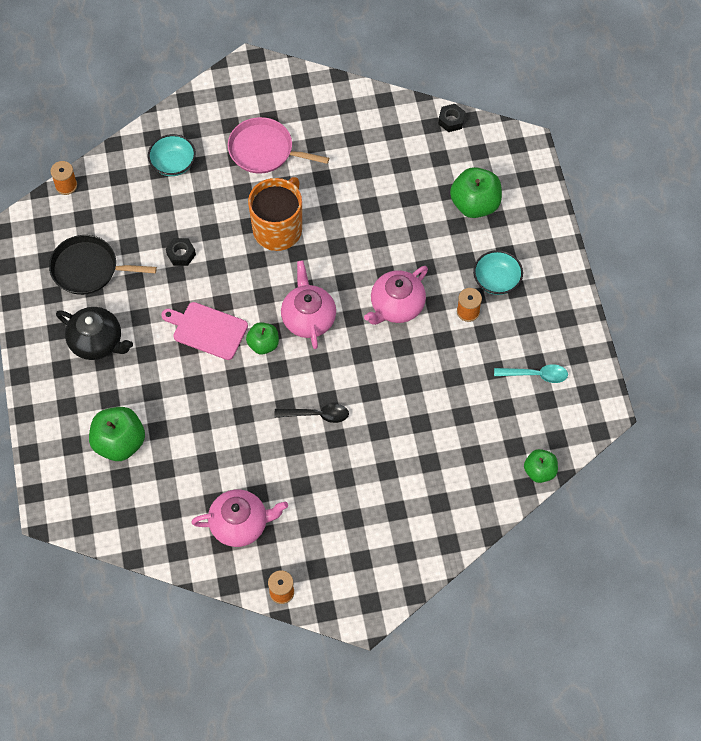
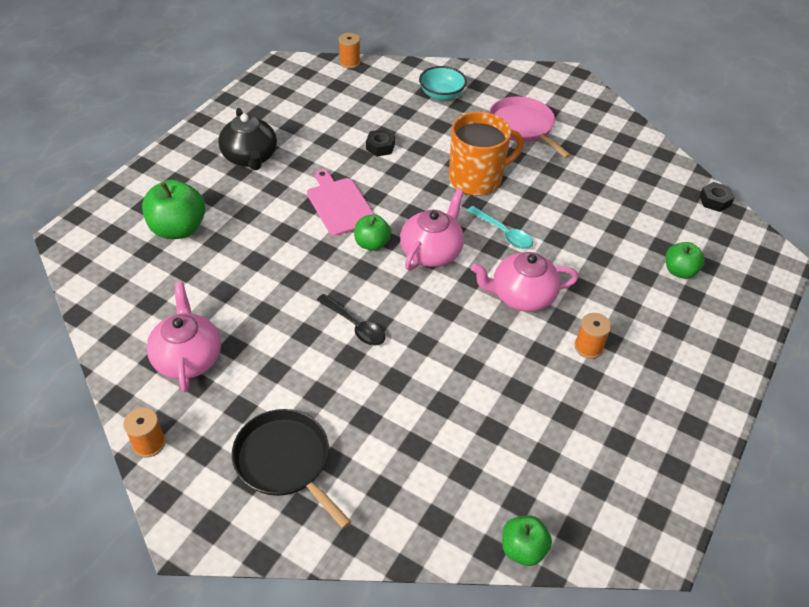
camera: 40 degrees right, 15 degrees down
black pan [49,235,157,295] -> black pan moved to [232,409,351,529]
pink teapot [192,489,288,547] -> pink teapot turned 135 degrees counterclockwise [146,282,221,392]
green apple [450,167,502,218] -> green apple [665,242,705,279], size x0.61
turquoise bowl [473,250,523,295] -> none
turquoise spoon [494,364,568,383] -> turquoise spoon moved to [467,206,533,249]

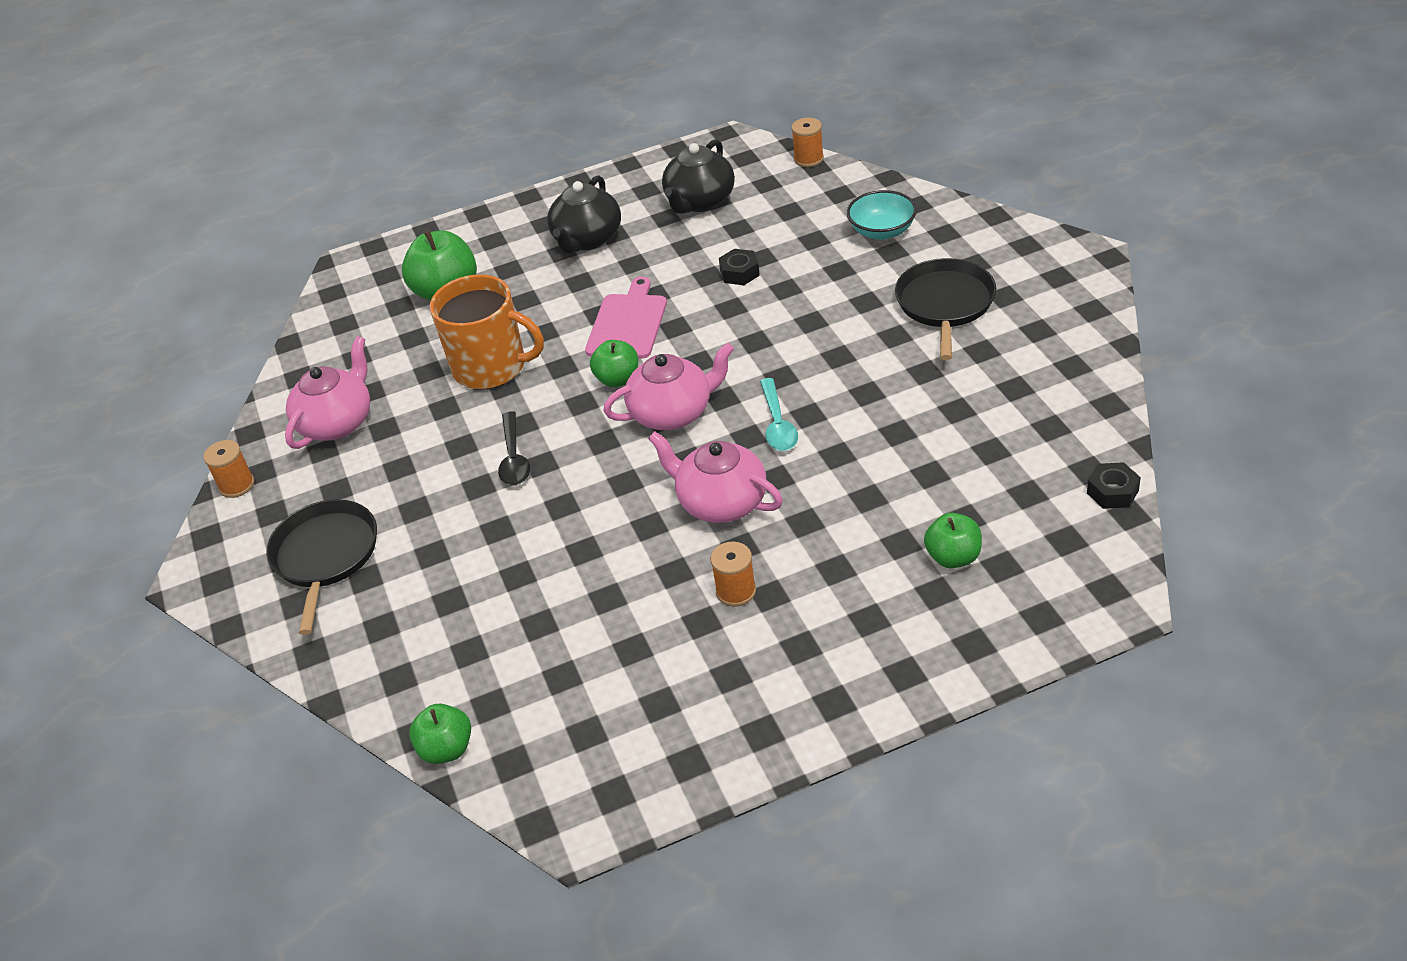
camera: 45 degrees right, 5 degrees down
orange mug [449,112,524,196] -> orange mug moved to [430,274,544,390]
pink pan [489,96,571,158] -> black pan [895,258,996,360]
none -> black teapot [662,139,735,214]

